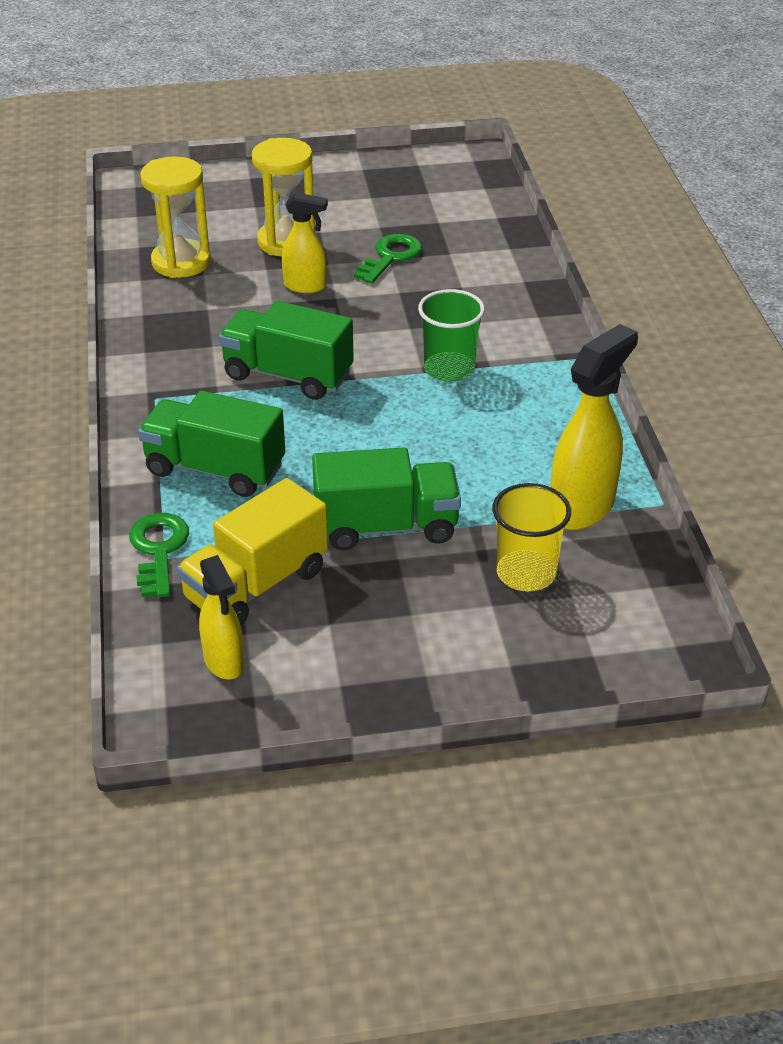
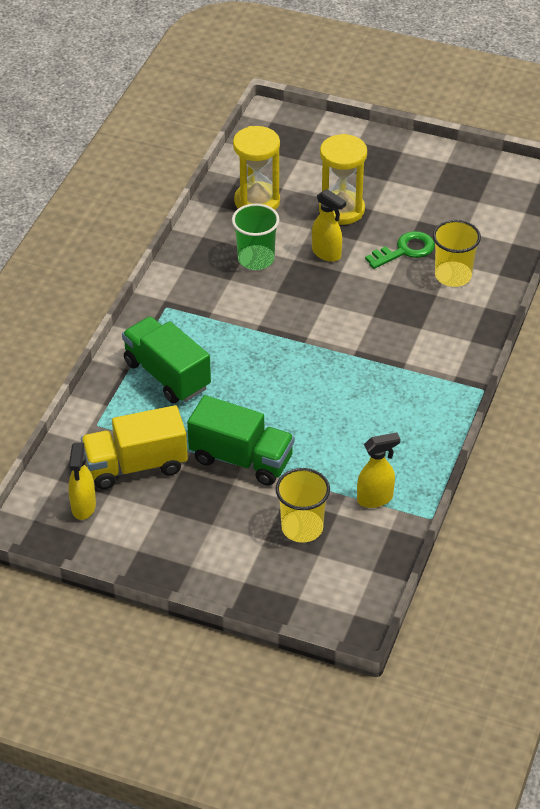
camera: 30 degrees right, 5 degrees up
green key [129,513,189,597] -> none
green truck [219,301,354,400] -> none
green cup [418,289,485,382] -> green cup moved to [232,203,279,270]
yellow spray bottle [550,324,638,530] -> yellow spray bottle [357,432,400,508], size x0.61
none -> yellow cup [433,220,481,287]

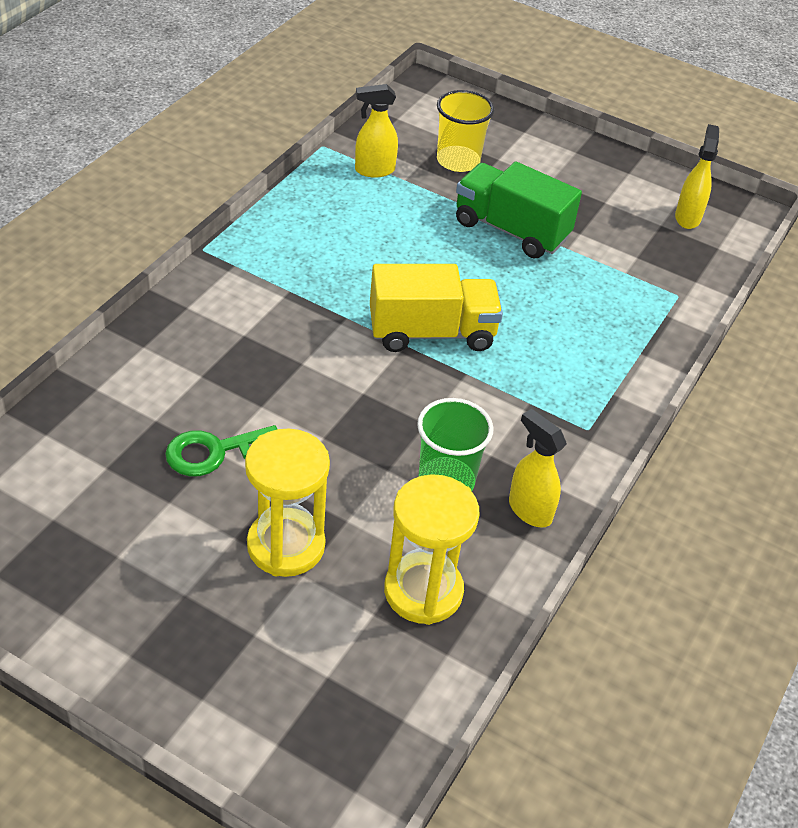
camera: 175 degrees left, 0 degrees up
yellow truck [81,405,188,489] -> yellow truck moved to [370,264,503,352]
green truck [122,316,211,403] -> none
yellow spray bottle [312,189,346,262] -> yellow spray bottle moved to [509,409,567,527]
yellow cup [433,220,481,287] -> none

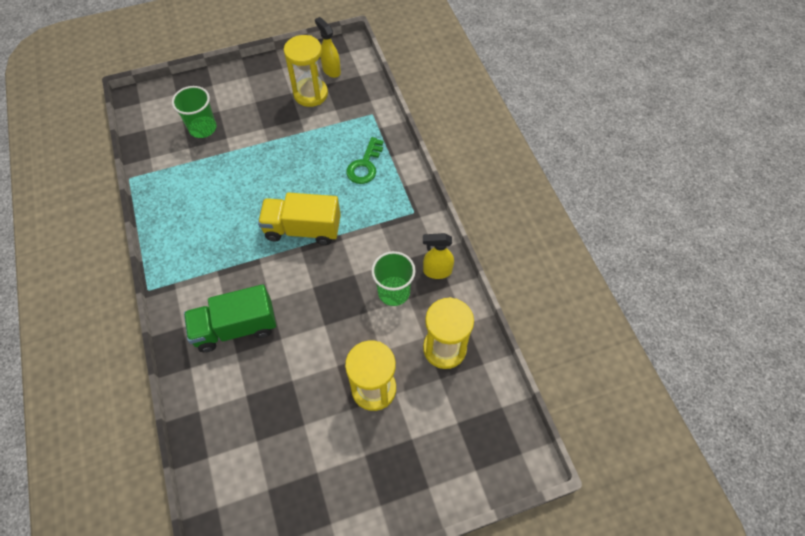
camera: 45 degrees left, 15 degrees up
green key [165,425,277,476] -> green key moved to [346,137,384,184]
yellow spray bottle [355,84,398,178] -> none
yellow truck [370,264,503,352] -> yellow truck turned 120 degrees counterclockwise [258,193,341,245]
yellow cup [437,90,494,172] -> green cup [172,86,216,138]
green truck [456,162,582,258] -> green truck moved to [184,284,276,352]
none -> yellow hourglass [284,35,328,107]

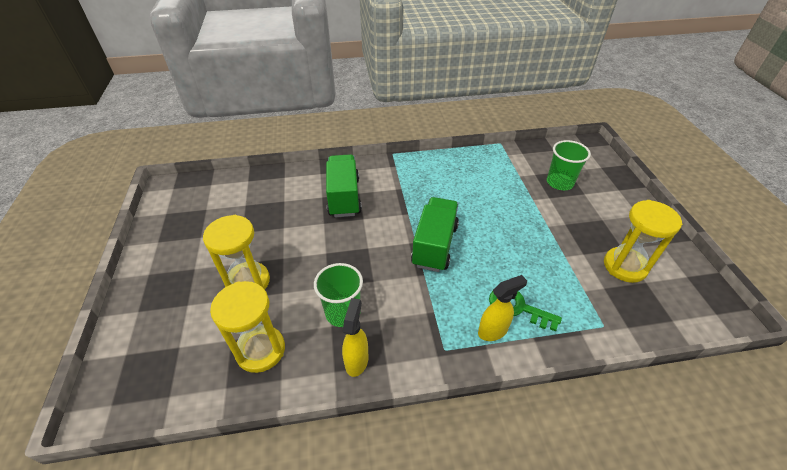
camera: 100 degrees right, 15 degrees down
yellow truck [258,193,341,245] -> green truck [411,197,459,272]
yellow spray bottle [315,17,341,78] -> yellow spray bottle moved to [478,275,527,341]

